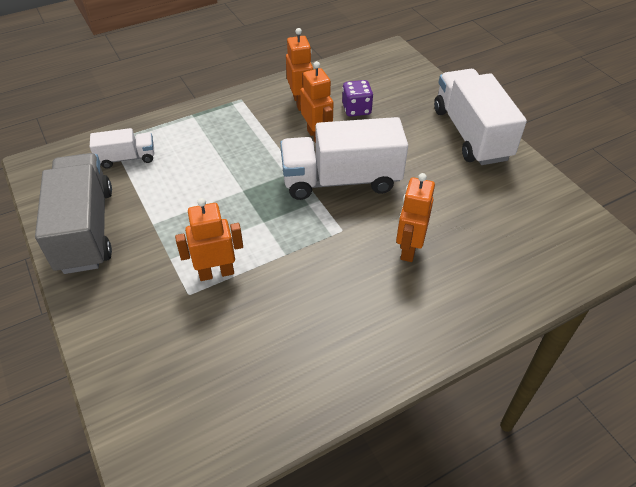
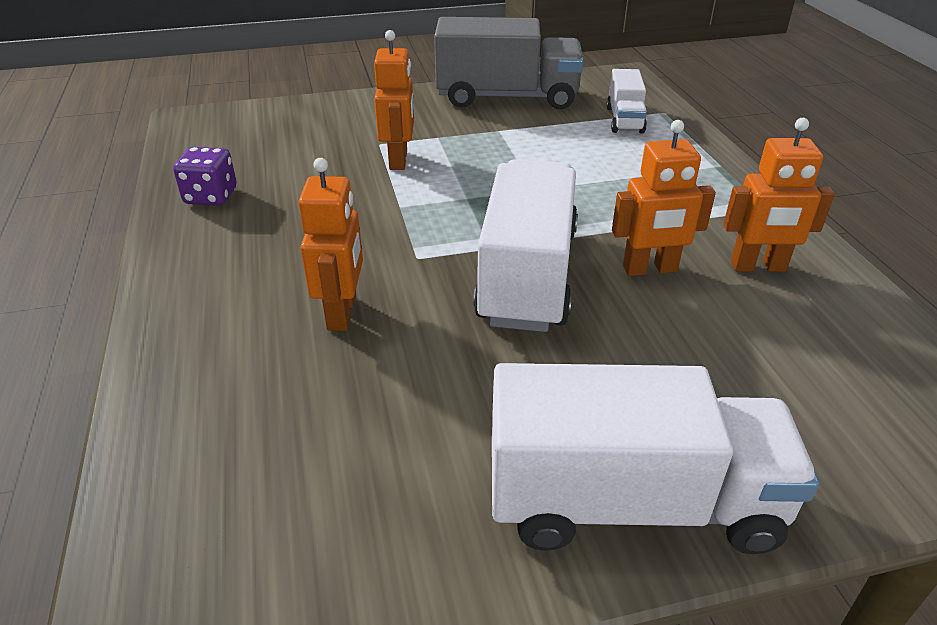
camera: 105 degrees right, 10 degrees down
purple dice [342,80,373,117] -> purple dice moved to [173,147,236,206]
orange robot [396,173,435,262] -> orange robot turned 60 degrees clockwise [298,158,363,331]

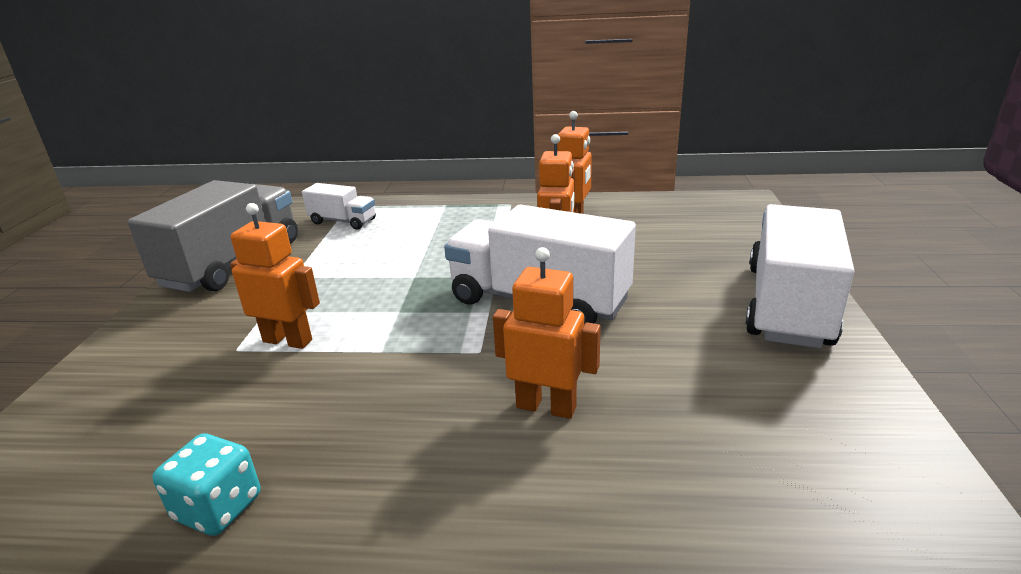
camera: 70 degrees left, 10 degrees down
purple dice [173,147,236,206] -> turquoise dice [152,433,261,536]

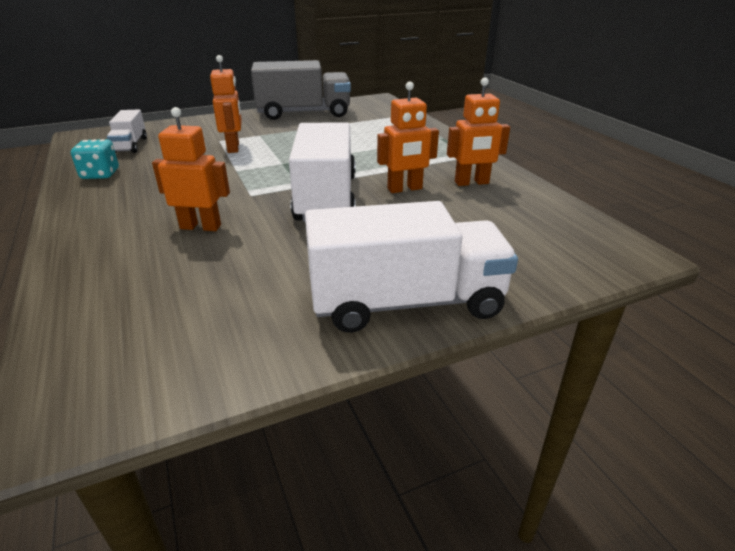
camera: 60 degrees right, 5 degrees up
white truck [302,183,376,230] -> white truck moved to [107,109,147,153]
orange robot [493,247,601,419] -> orange robot turned 75 degrees counterclockwise [152,107,230,231]

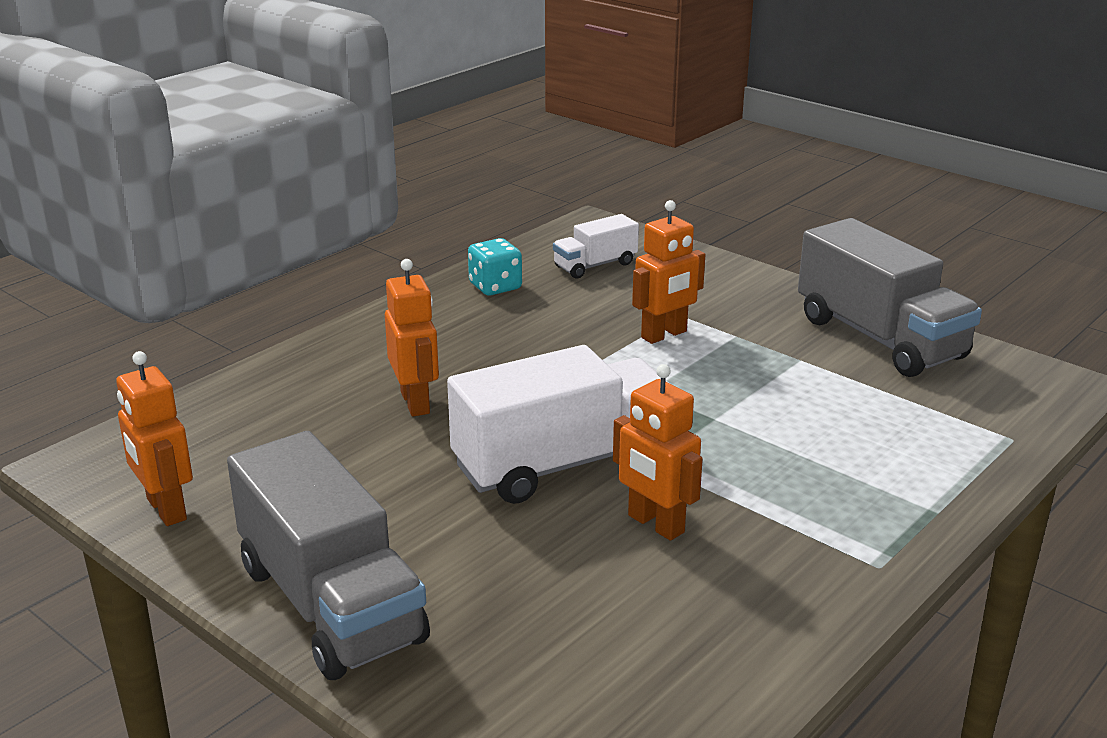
camera: 65 degrees right, 5 degrees down
white truck [305,201,518,333] -> grey truck [227,431,430,680]
orange robot [447,77,510,186] -> orange robot moved to [116,351,193,526]

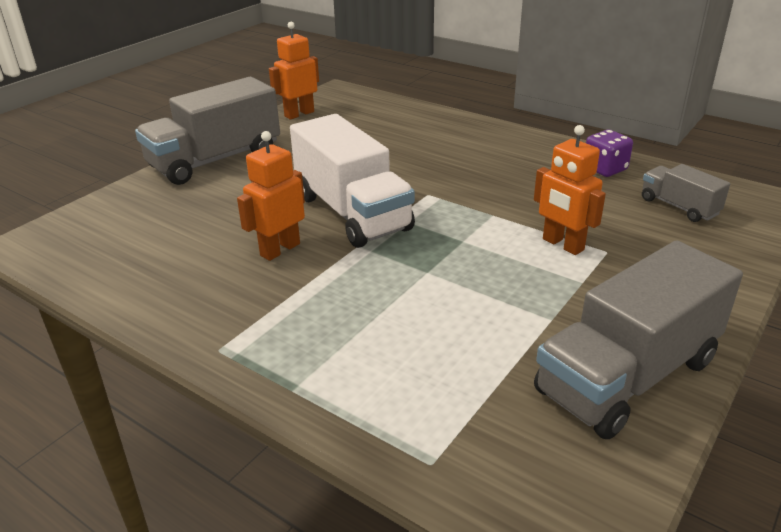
camera: 85 degrees right, 5 degrees up
orange robot [385,259,439,416] -> none
turquoise dice [468,238,522,295] -> purple dice [586,130,633,177]
white truck [553,214,639,278] -> grey truck [642,164,730,222]

